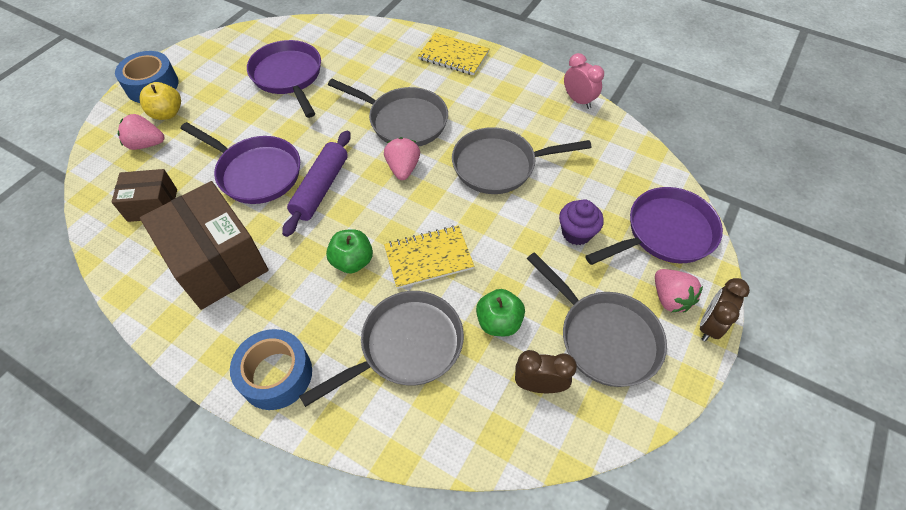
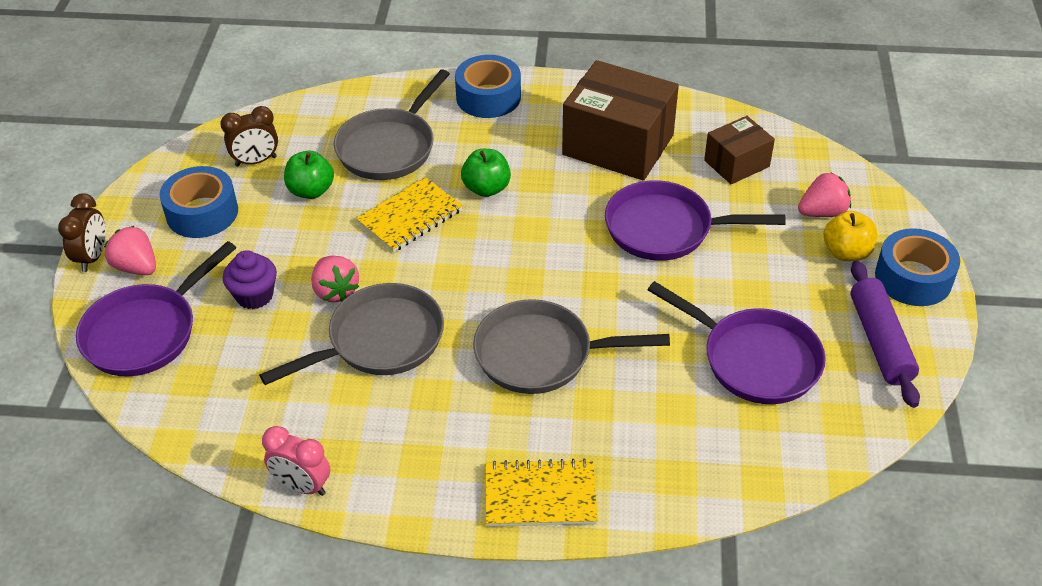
camera: 155 degrees right, 10 degrees down
purple rolling pin [282,130,351,237] -> purple rolling pin moved to [850,260,920,408]
pink strawberry [384,137,420,180] -> pink strawberry moved to [311,256,359,302]
grey pan [527,252,667,387] -> blue tape [159,166,238,238]

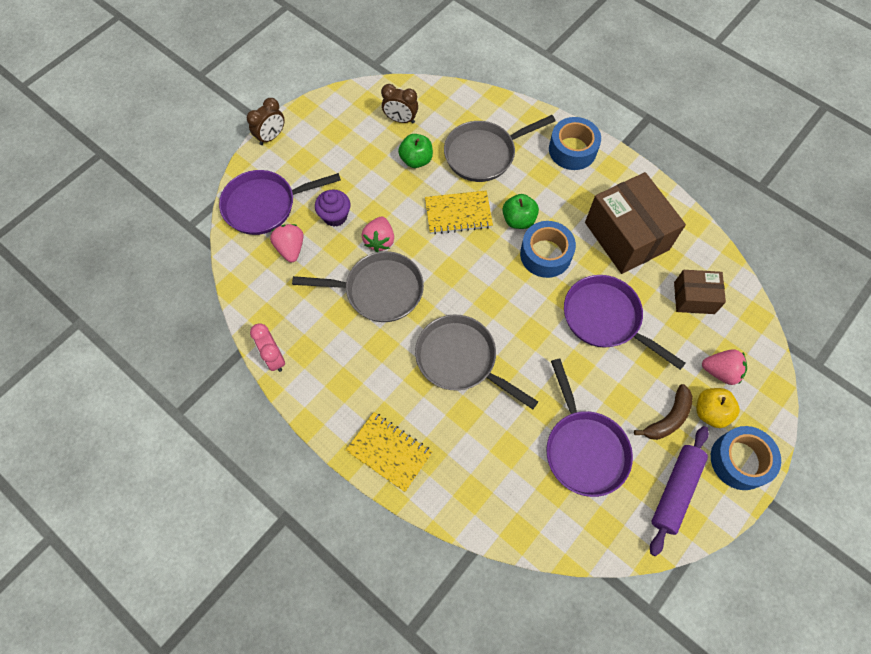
camera: 35 degrees right, 20 degrees up
pink strawberry [104,226,156,275] -> pink strawberry moved to [270,224,303,262]
blue tape [159,166,238,238] -> blue tape moved to [520,221,576,278]
none -> brown banana [634,384,693,440]

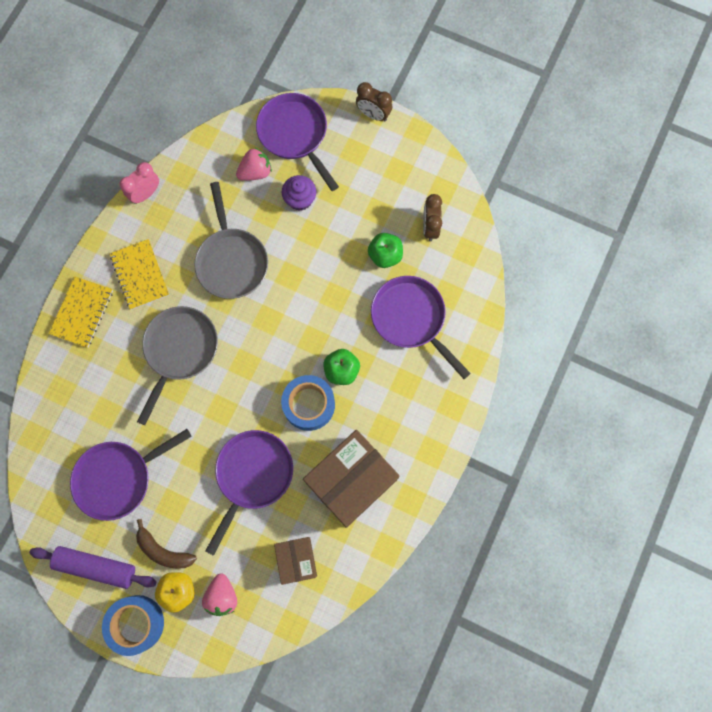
camera: 75 degrees right, 10 degrees up
pink strawberry [361,217,394,252] -> none
yellow notebook [425,190,493,234] -> yellow notebook moved to [110,239,169,310]
grey pan [444,115,555,182] -> purple pan [371,276,471,379]
blue tape [549,117,601,170] -> none

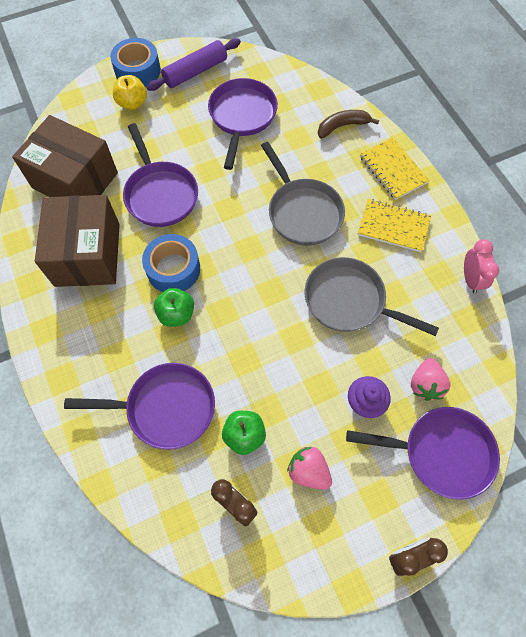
camera: 130 degrees right, 10 degrees down
brown banana [136,519,197,569] -> brown banana moved to [318,110,379,139]
pink strawberry [202,574,237,616] -> pink strawberry moved to [287,447,332,490]
brown box [274,537,317,585] -> brown box [12,115,118,197], size x1.81

